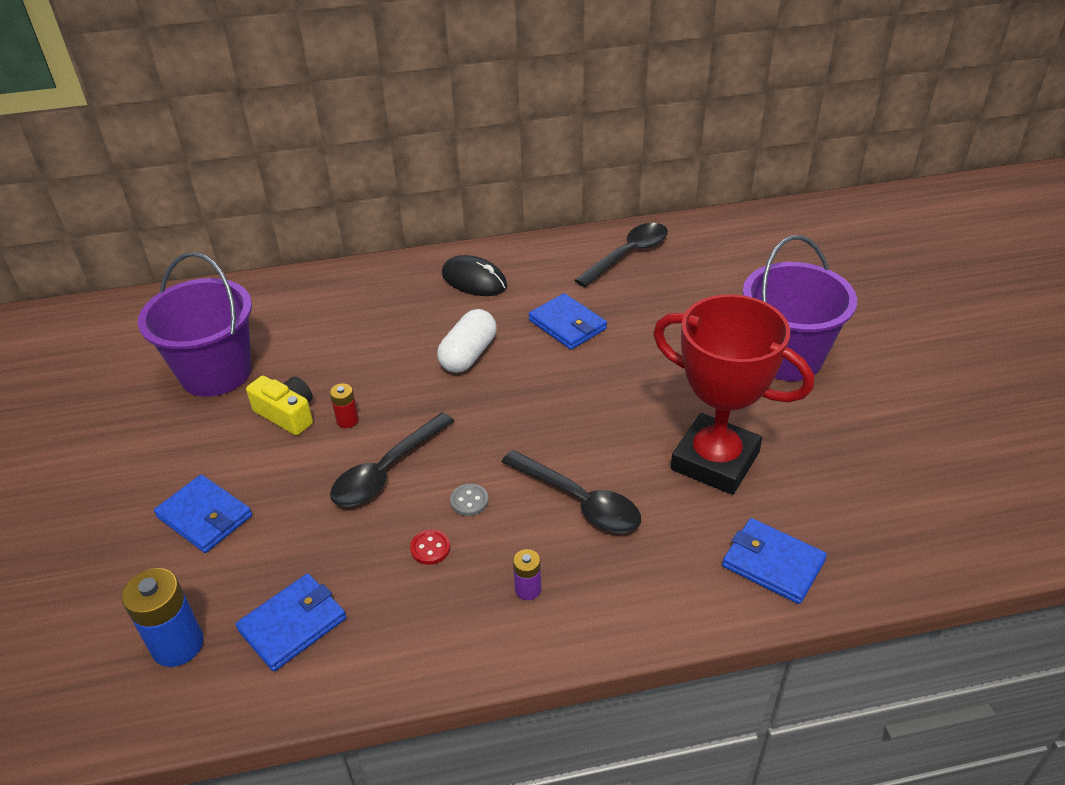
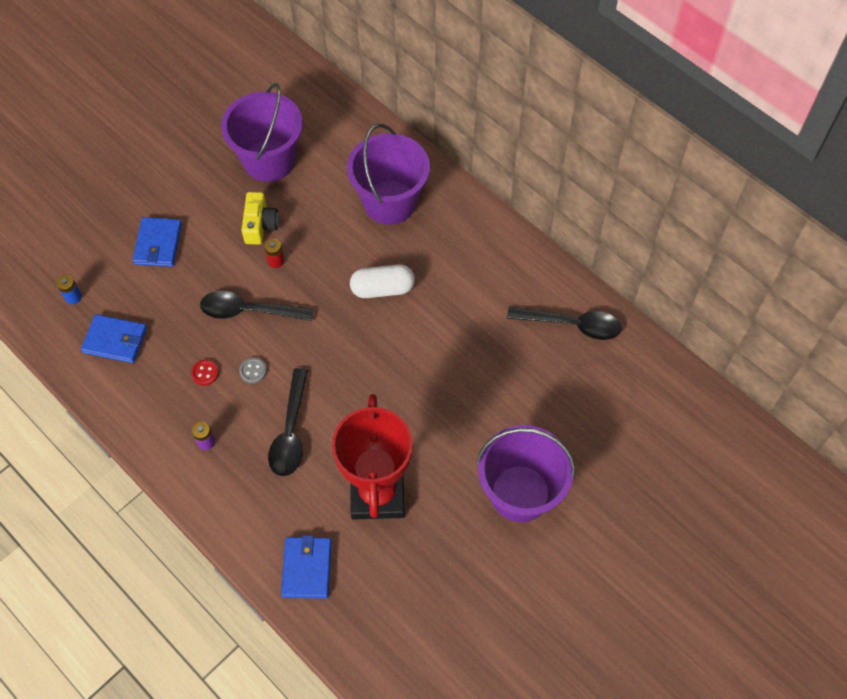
camera: 55 degrees right, 20 degrees up
blue battery [122,568,204,667] -> blue battery [56,275,82,304], size x0.54
black mouse [442,255,507,296] -> none
blue wallet [529,293,607,350] -> none
none -> purple bucket [347,124,430,224]

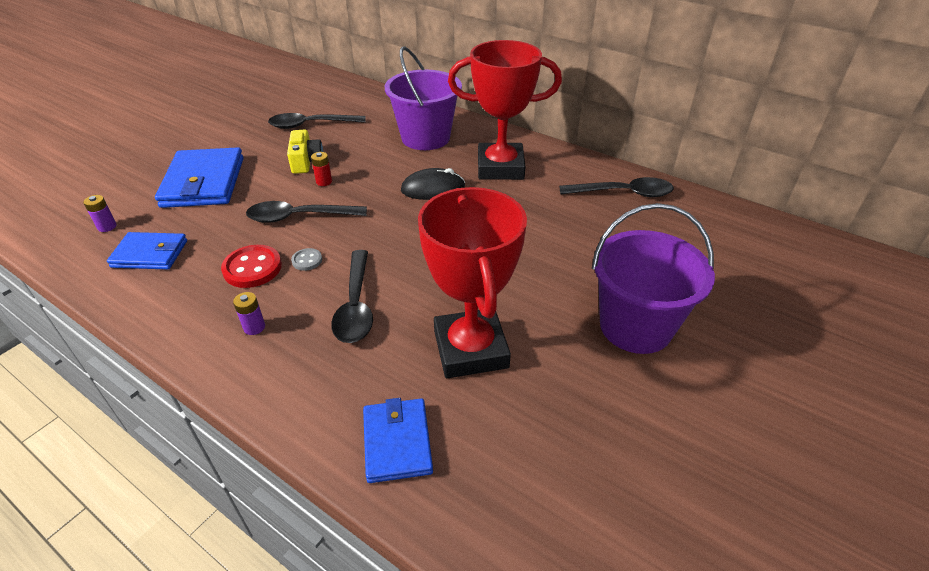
camera: 10 degrees left, 20 degrees down
blue battery [56,275,82,304] -> purple battery [83,195,117,232]
blue wallet [133,217,182,267] -> blue wallet [155,147,244,208], size x1.65
red button [191,360,219,385] -> red button [221,245,282,288], size x1.88
purple bucket [221,83,303,182] -> black spoon [268,113,366,129]
white capsule [350,264,415,298] -> black mouse [401,168,465,200]
none -> red trophy [448,40,562,180]

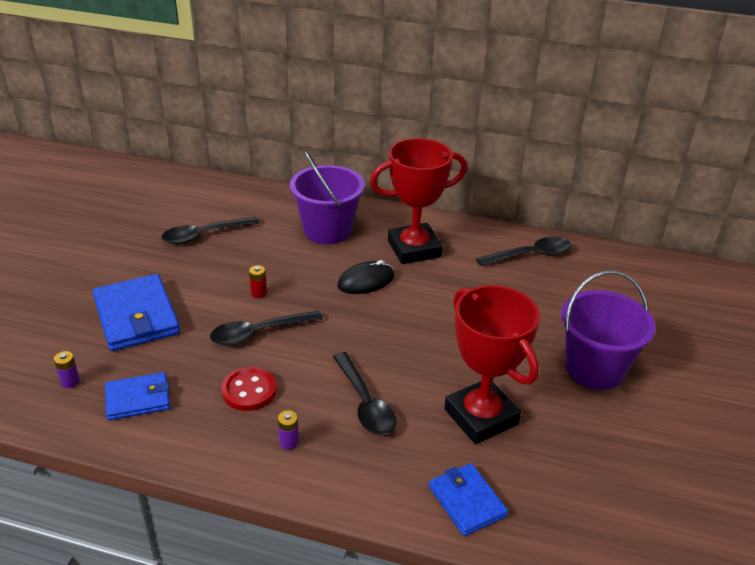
camera: 20 degrees left, 5 degrees down
yellow camera [287,130,323,174] -> none
grey button [291,248,322,271] -> none

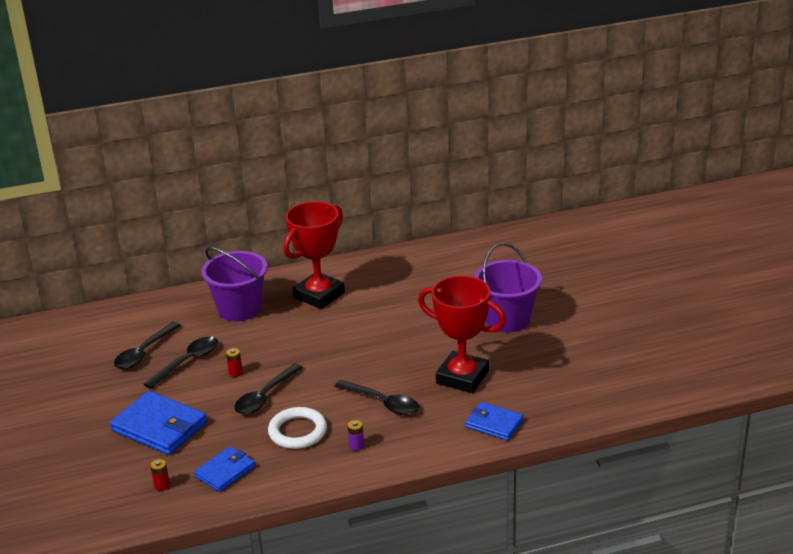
camera: 30 degrees left, 5 degrees down
purple battery [54,351,80,388] -> red battery [150,459,170,491]
red button [221,367,277,411] -> white ring [268,407,327,449]
black mouse [337,260,394,294] -> none
black spoon [476,237,572,266] -> black spoon moved to [144,336,218,389]

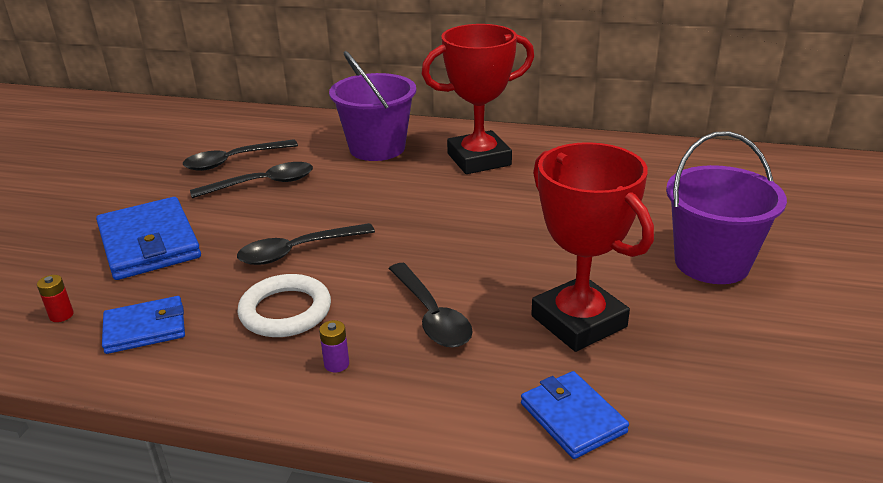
camera: 30 degrees right, 0 degrees up
red battery [226,348,243,377] -> none

